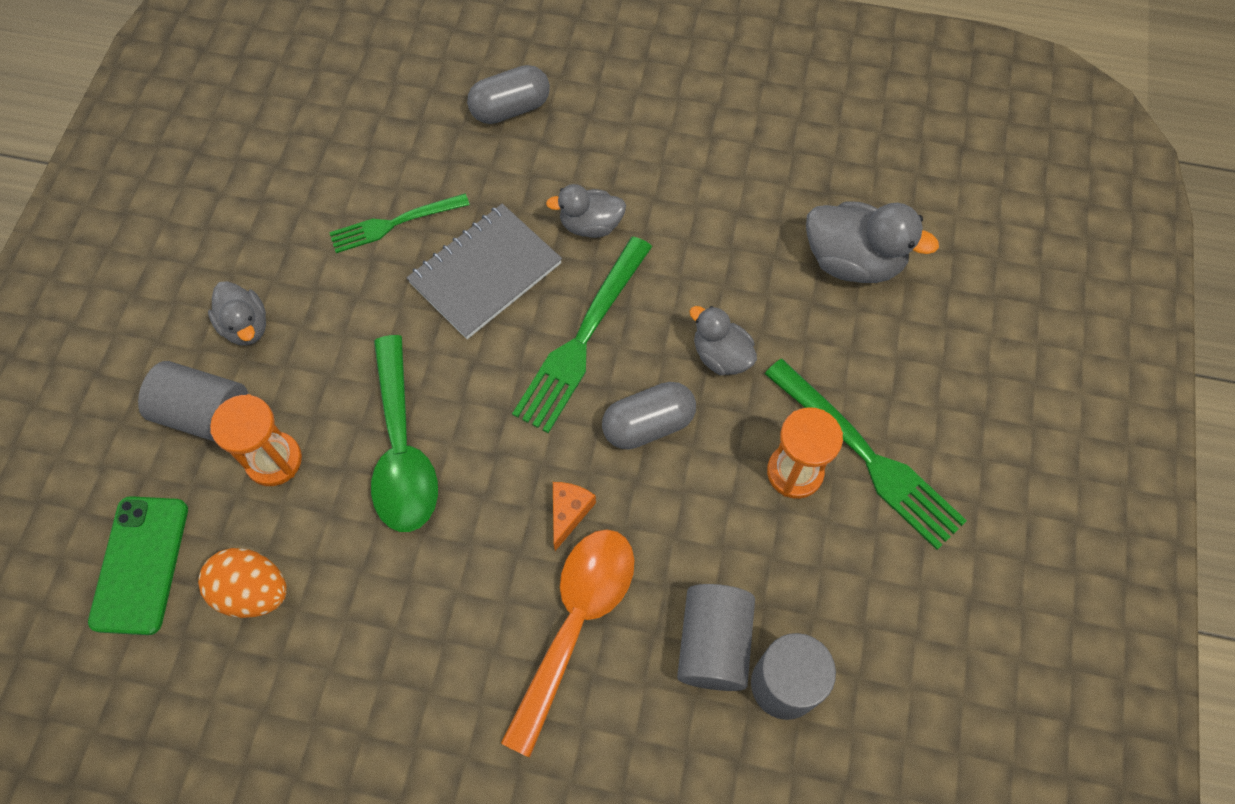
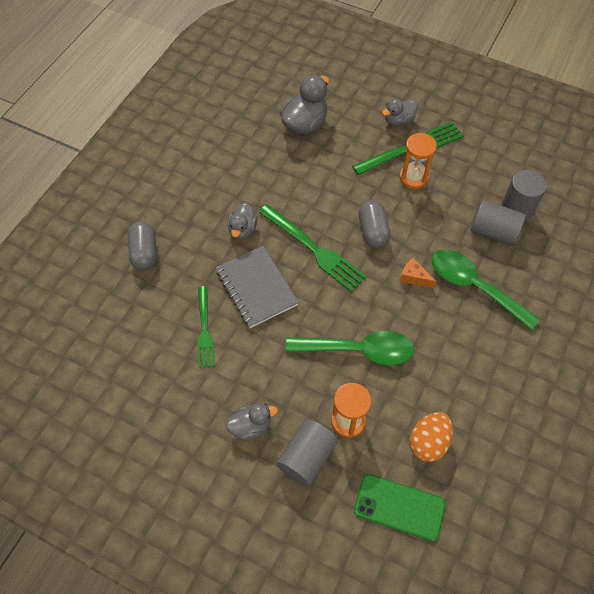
camera: 75 degrees left, 5 degrees down
orange spoon [501,529,634,757] -> green spoon [431,249,540,330]
grey duck [689,306,757,375] -> grey duck moved to [382,99,418,126]

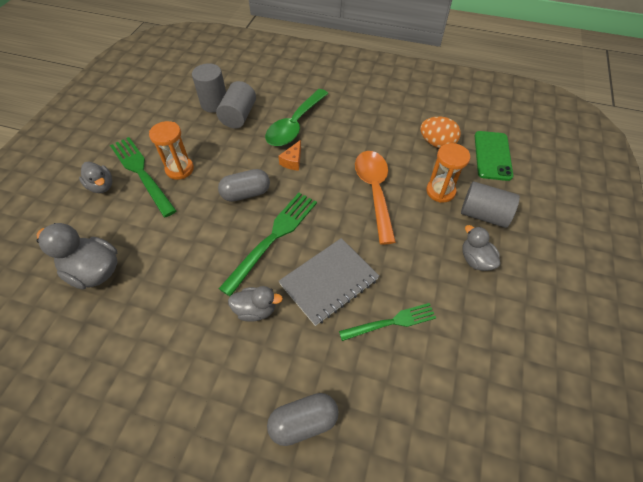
camera: 100 degrees left, 5 degrees down
green spoon [286,331,414,366] -> orange spoon [355,151,396,244]

